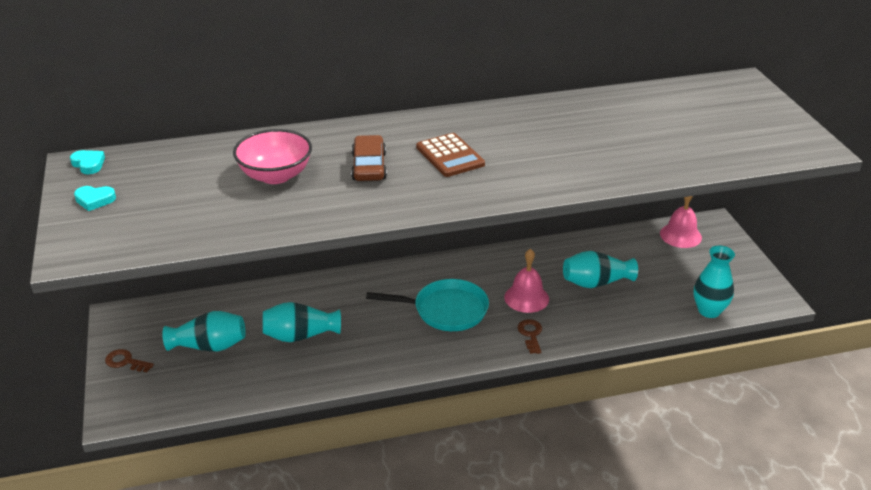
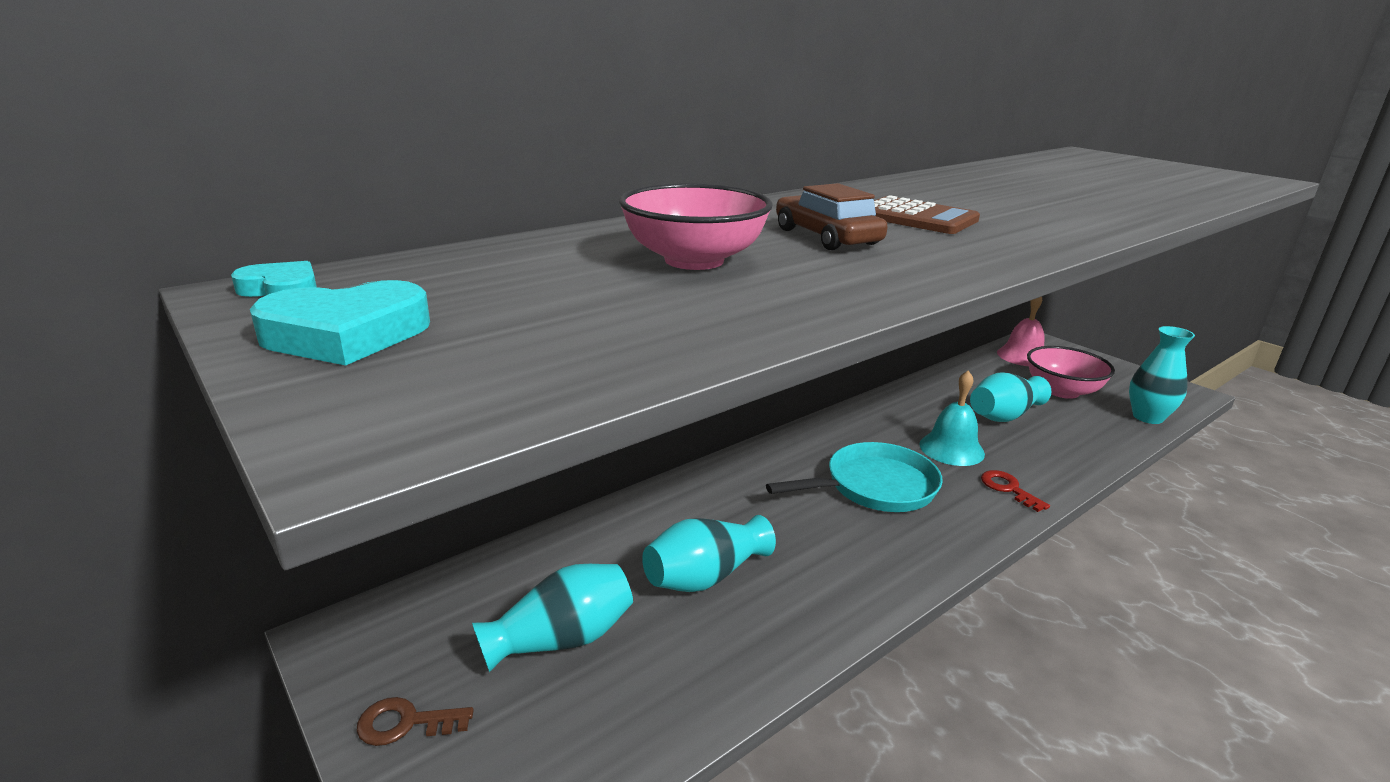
camera: 25 degrees left, 10 degrees down
turquoise heart [74,186,116,211] -> turquoise heart [250,280,430,366], size x1.63
pink bell [504,249,549,313] -> turquoise bell [919,370,985,466]
brown key [517,319,542,354] -> red key [981,470,1050,512]
none -> pink bowl [1027,346,1115,399]

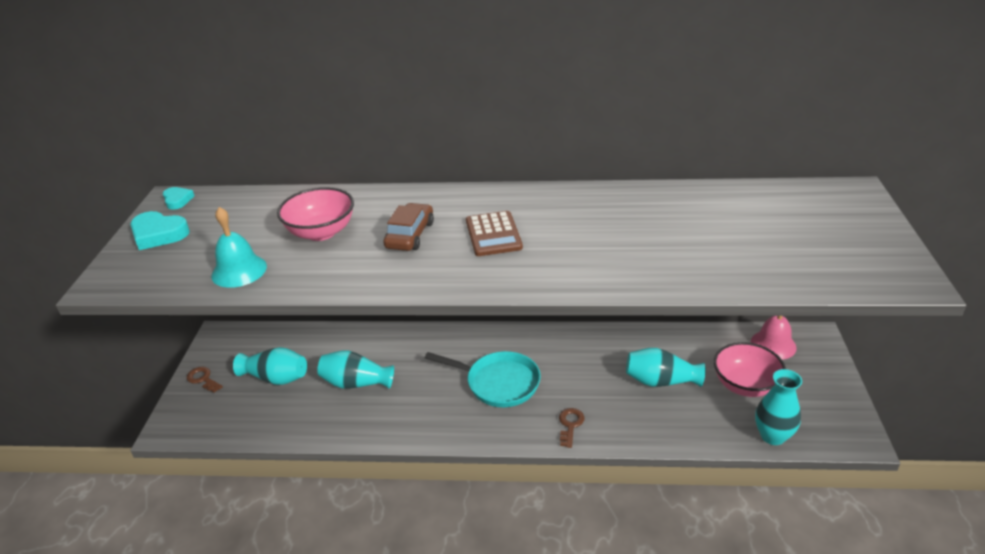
camera: 45 degrees right, 10 degrees up
turquoise bell [919,370,985,466] -> turquoise bell moved to [211,207,267,288]
red key [981,470,1050,512] -> brown key [559,408,585,448]

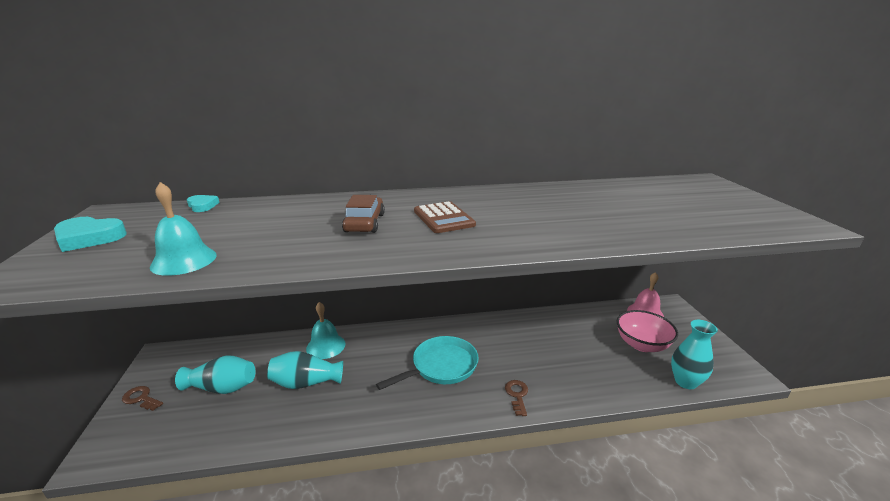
camera: 15 degrees left, 10 degrees down
turquoise heart [163,187,194,210] -> turquoise heart moved to [187,195,220,212]
pink bowl [277,187,354,241] -> none
turquoise pan [425,351,541,407] -> turquoise pan turned 45 degrees counterclockwise [376,336,479,390]
turquoise vase [626,348,706,387] -> none
none -> turquoise bell [306,302,346,359]

